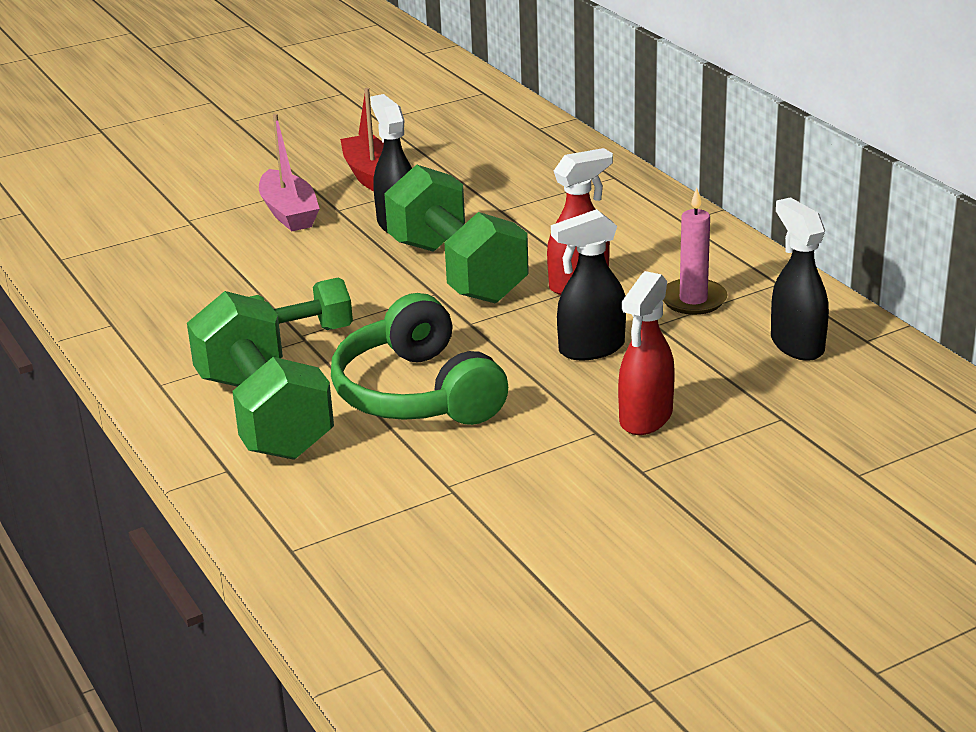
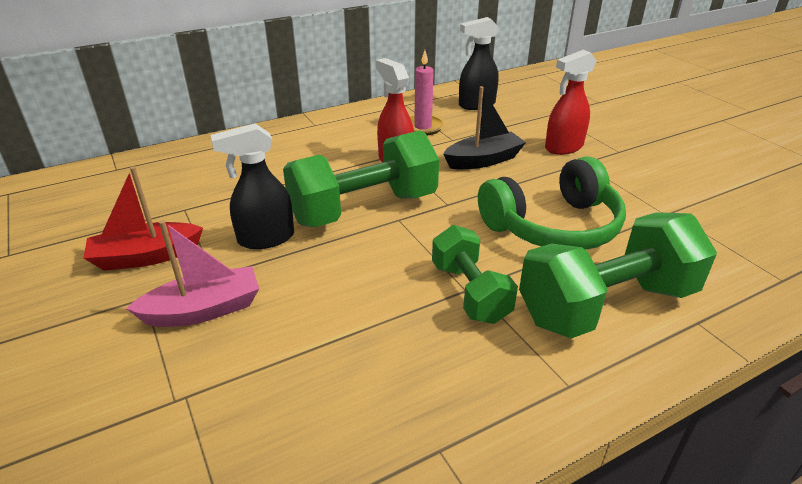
camera: 90 degrees left, 5 degrees up
black spray bottle [551,209,626,361] -> black boat [443,86,526,169]
red spray bottle [618,271,675,435] -> red spray bottle turned 120 degrees clockwise [545,50,596,155]

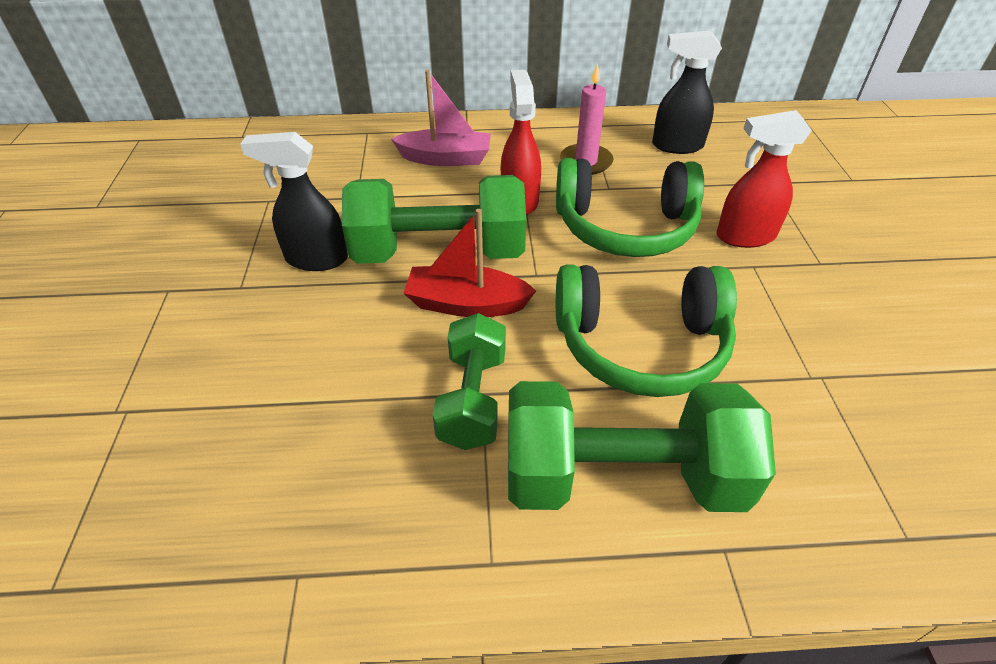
camera: 25 degrees right, 10 degrees up
red boat [83,166,203,271] -> red boat moved to [404,209,536,317]
pink boat [126,220,259,327] -> pink boat moved to [391,70,491,166]
black boat [443,86,526,169] -> green headphones [556,158,704,257]

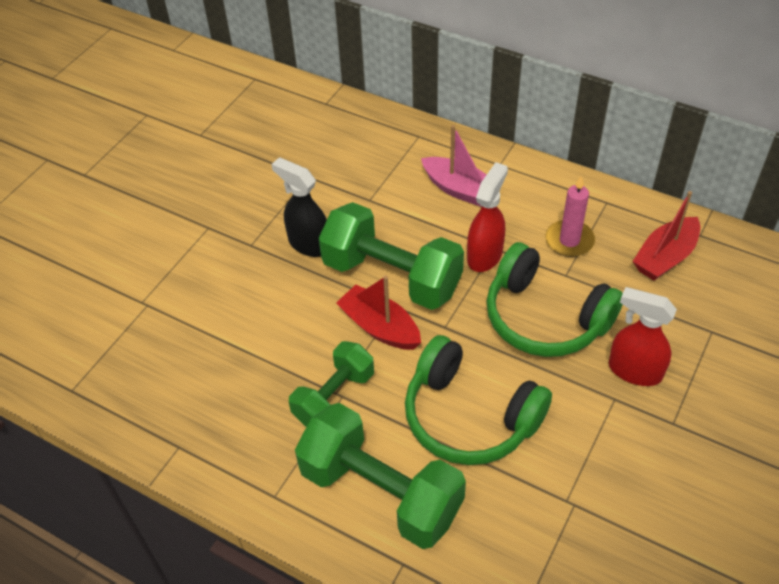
camera: 35 degrees right, 5 degrees up
black spray bottle [652,30,722,154] -> red boat [633,191,700,281]

